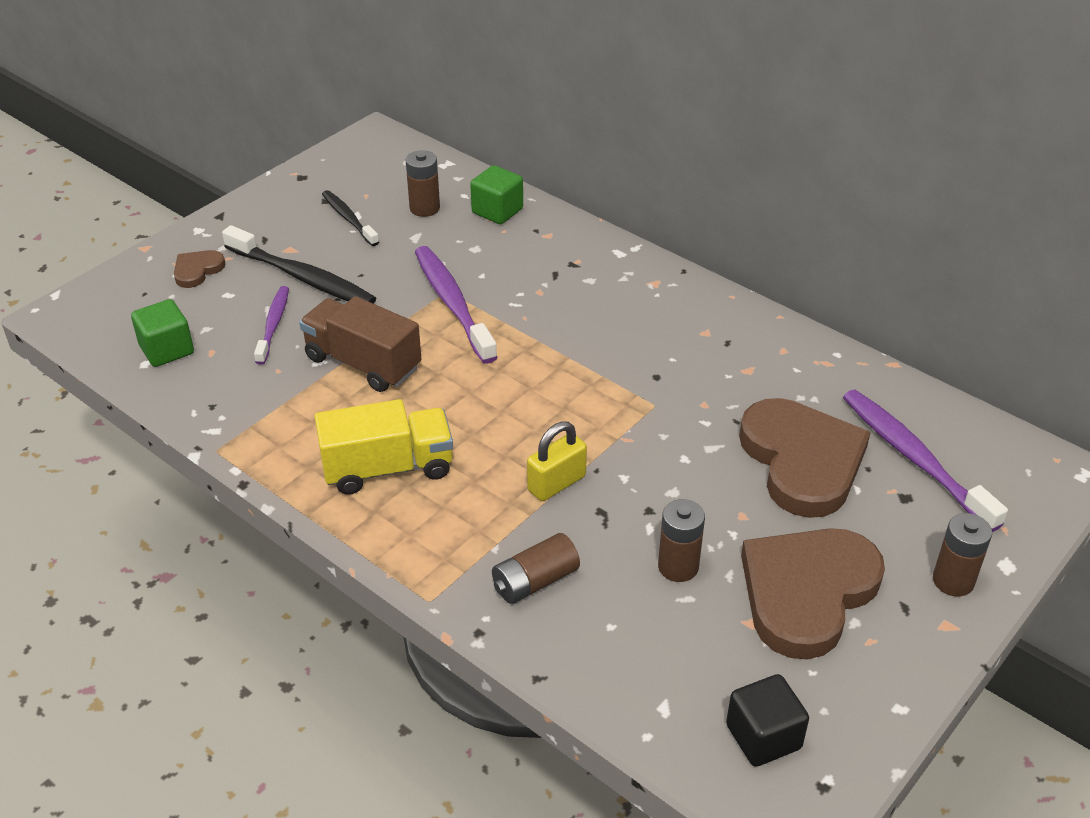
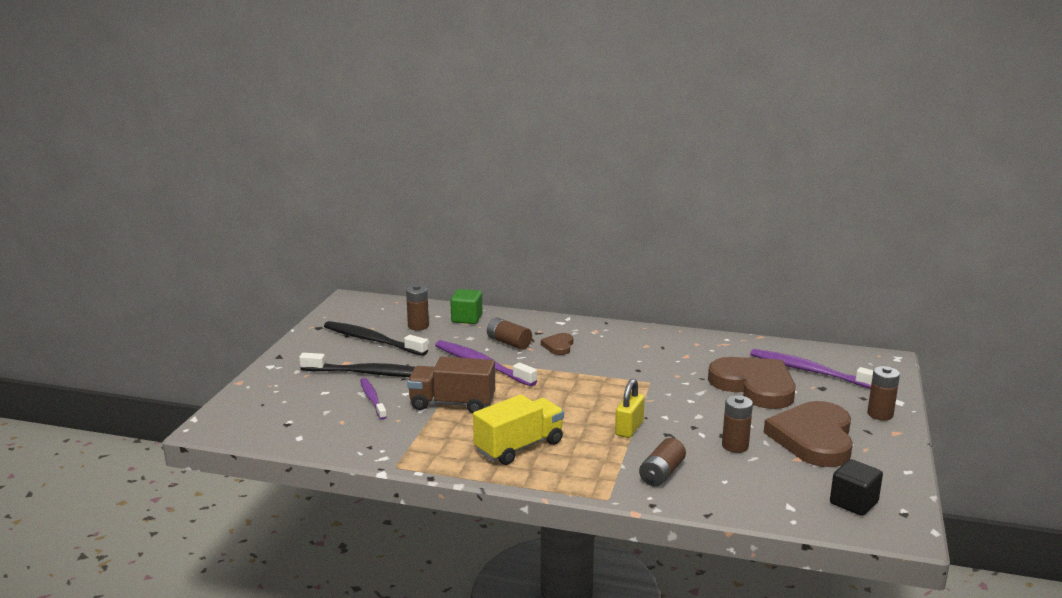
camera: 25 degrees left, 20 degrees down
green cube [131,299,194,367] -> none
brown heart [174,250,225,288] -> brown heart moved to [541,333,573,355]
black toothbrush [322,190,379,246] -> black toothbrush [324,321,428,356], size x1.67
none -> brown battery [487,317,532,350]

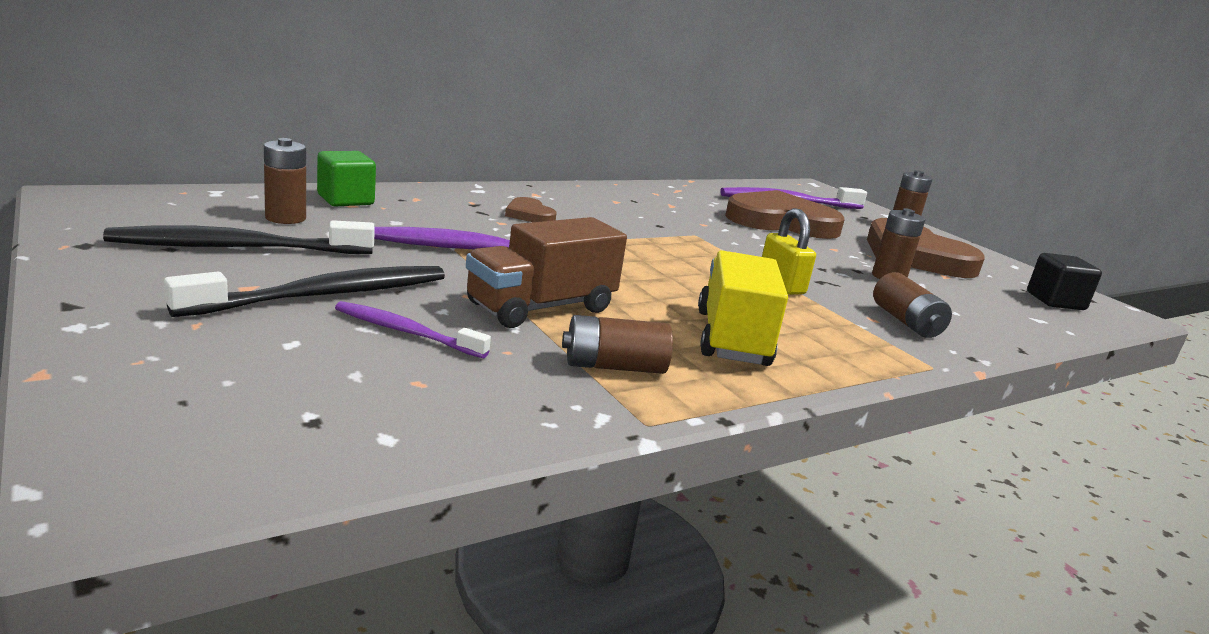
camera: 50 degrees left, 0 degrees up
brown battery [487,317,532,350] -> brown battery moved to [562,315,673,374]

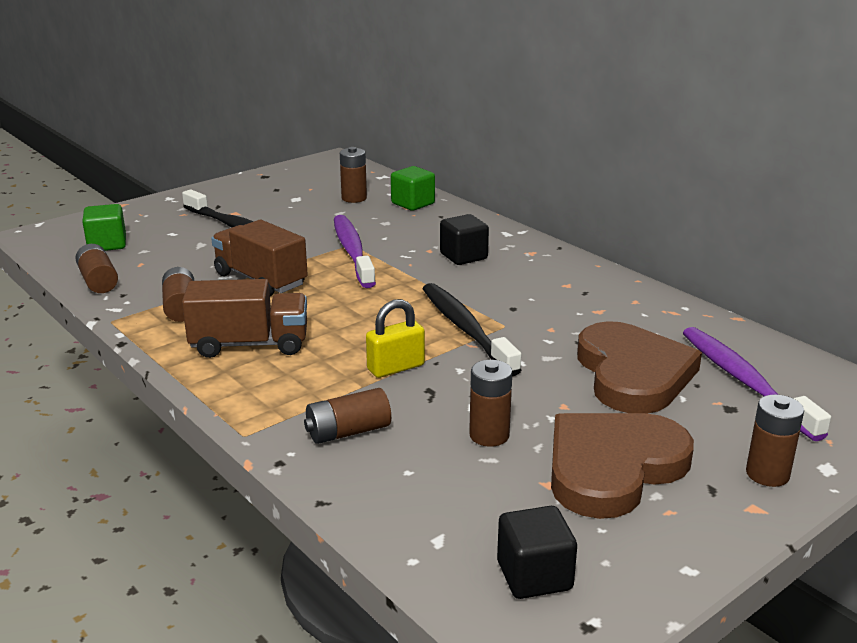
camera: 85 degrees right, 5 degrees up
black toothbrush [103,220,375,254] -> black toothbrush moved to [422,283,522,376]
purple toothbrush [335,301,491,358] -> none
brown heart [505,197,557,222] -> black cube [440,214,489,265]
yellow truck [698,250,788,366] -> brown truck [182,279,307,358]
none -> brown battery [75,244,118,293]
none -> green cube [82,204,126,251]

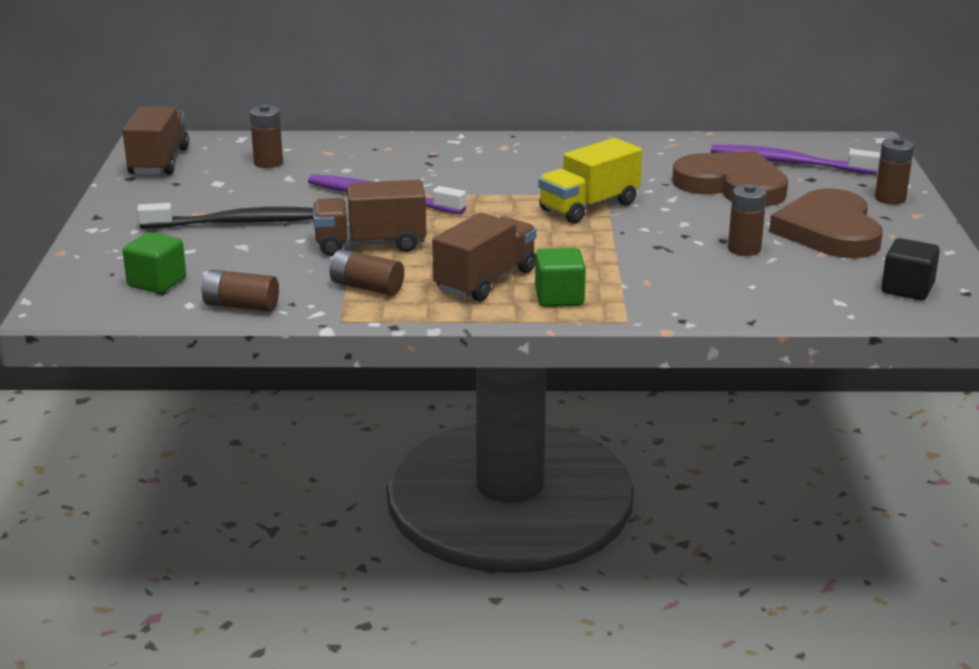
camera: 50 degrees left, 0 degrees up
brown battery [304,388,391,444] -> none
yellow padlock [366,299,425,378] -> none
green cube [391,166,435,211] -> green cube moved to [535,248,586,307]
black toothbrush [422,283,522,376] -> yellow truck [538,138,642,223]
black cube [440,214,489,265] -> none
none -> brown truck [122,107,189,175]

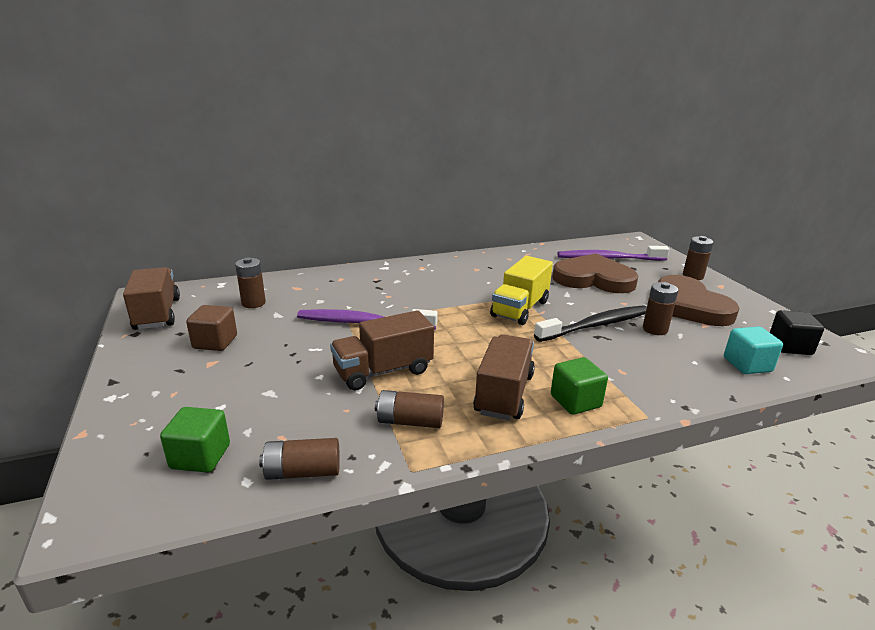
camera: 20 degrees left, 0 degrees up
black toothbrush [137,203,313,229] -> black toothbrush moved to [534,306,647,342]
none -> brown cube [186,305,237,351]
none -> turquoise cube [724,327,783,374]

